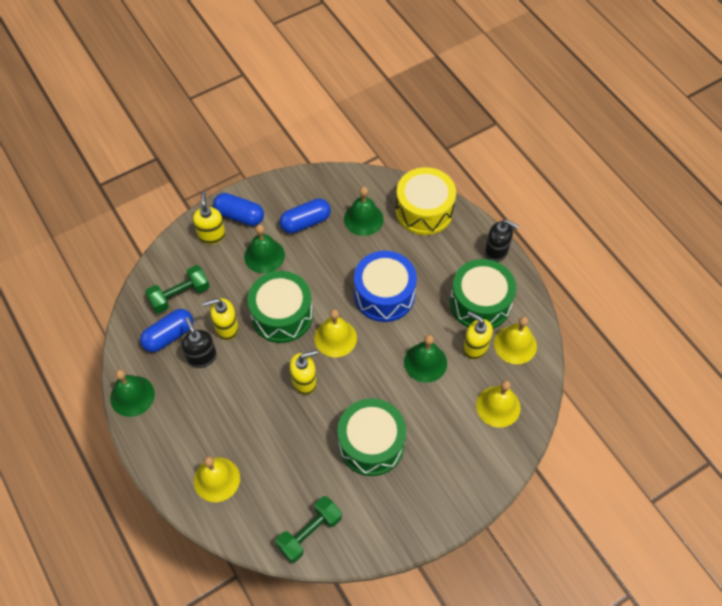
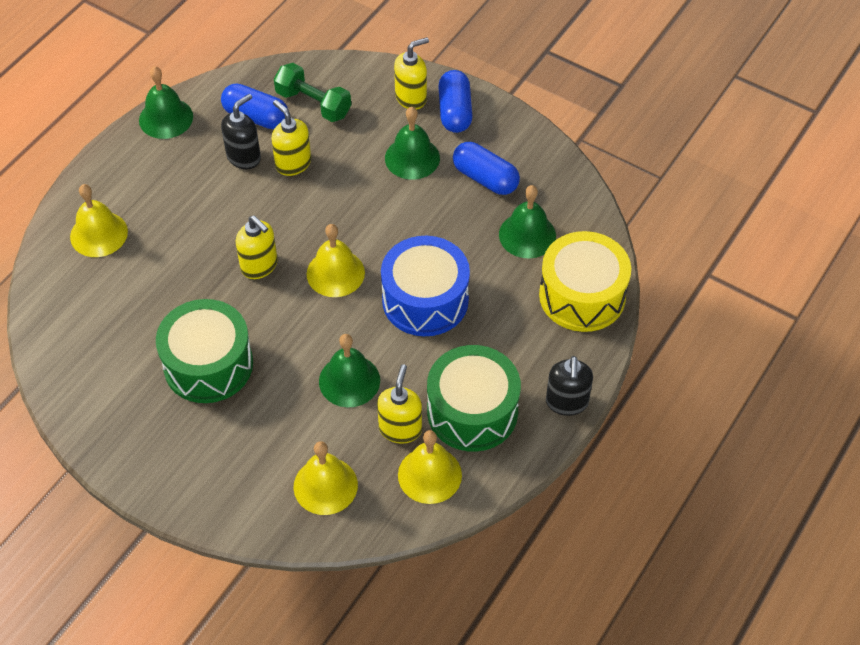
camera: 65 degrees right, 5 degrees down
green drum [248,271,313,343] -> none
green dumbbell [275,496,342,563] -> none

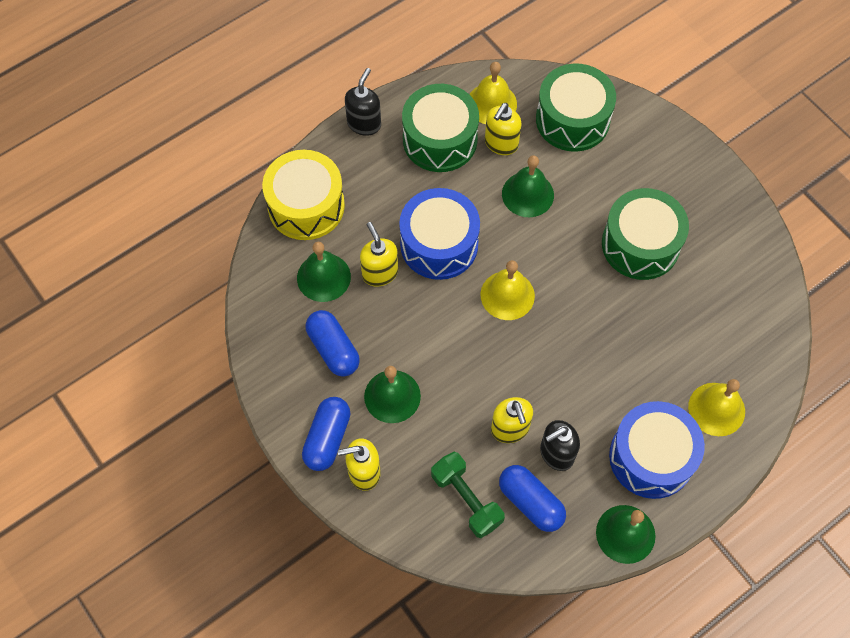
camera: 160 degrees left, 10 degrees up
yellow soap dispenser [236,216,278,279] -> yellow soap dispenser moved to [360,222,398,287]
yellow bell [294,441,358,515] -> green drum [536,63,616,152]
none -> blue drum [609,401,705,499]

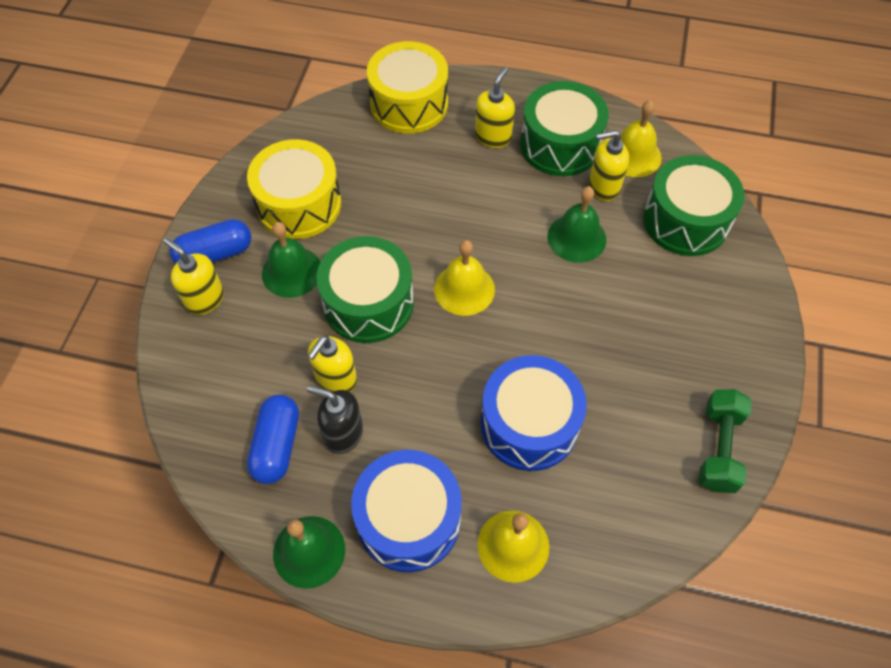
camera: 50 degrees right, 5 degrees down
green bell [297,242,351,302] -> none
blue capsule [306,310,360,377] -> yellow drum [247,139,341,239]
black soap dispenser [345,68,381,136] -> none
yellow soap dispenser [360,222,398,287] -> yellow soap dispenser moved to [475,67,515,148]
blue drum [399,188,480,280] -> blue drum moved to [481,355,587,471]
green dumbbell [431,452,505,538] -> green dumbbell moved to [699,389,752,493]
green drum [602,188,689,280] -> green drum moved to [317,236,414,343]

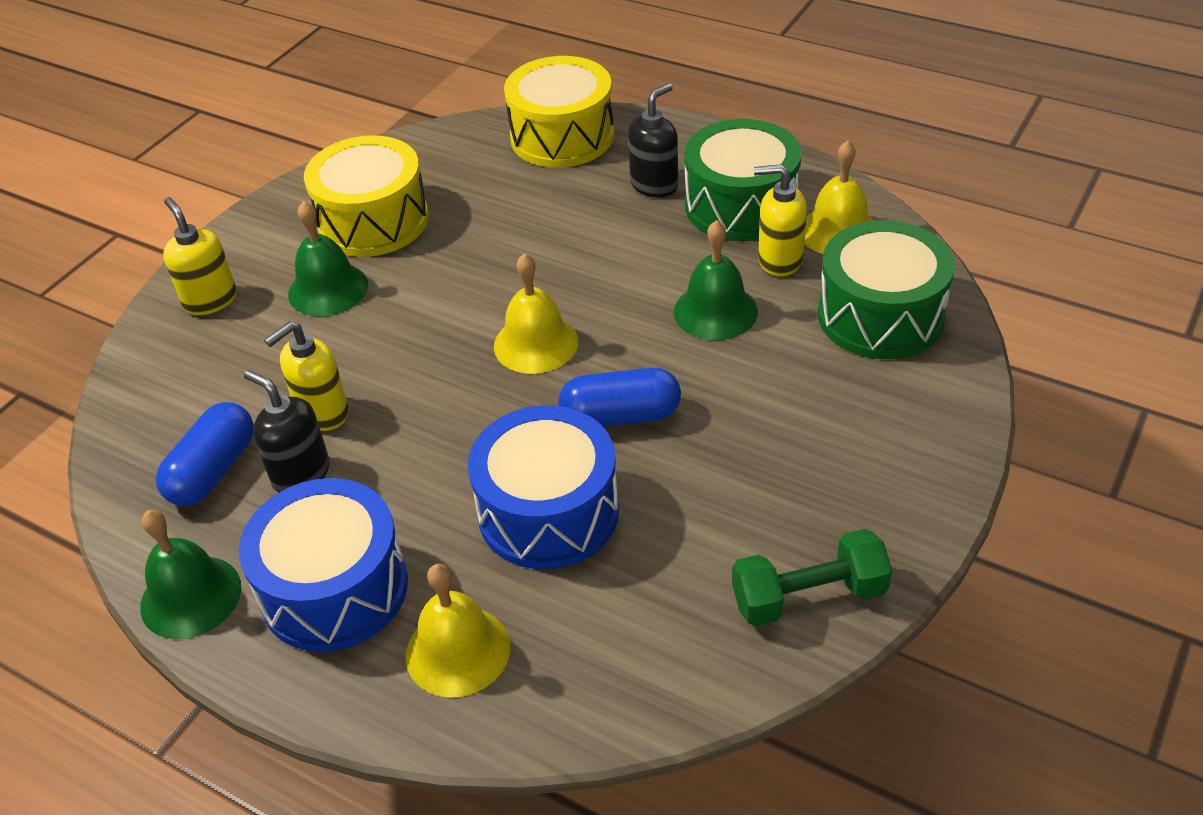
camera: 20 degrees right, 15 degrees down
blue capsule [170,219,251,264] -> blue capsule moved to [558,368,681,427]
green drum [317,236,414,343] -> none
yellow soap dispenser [475,67,515,148] -> black soap dispenser [628,83,678,197]
green dumbbell [699,389,752,493] -> green dumbbell turned 45 degrees clockwise [732,529,893,626]

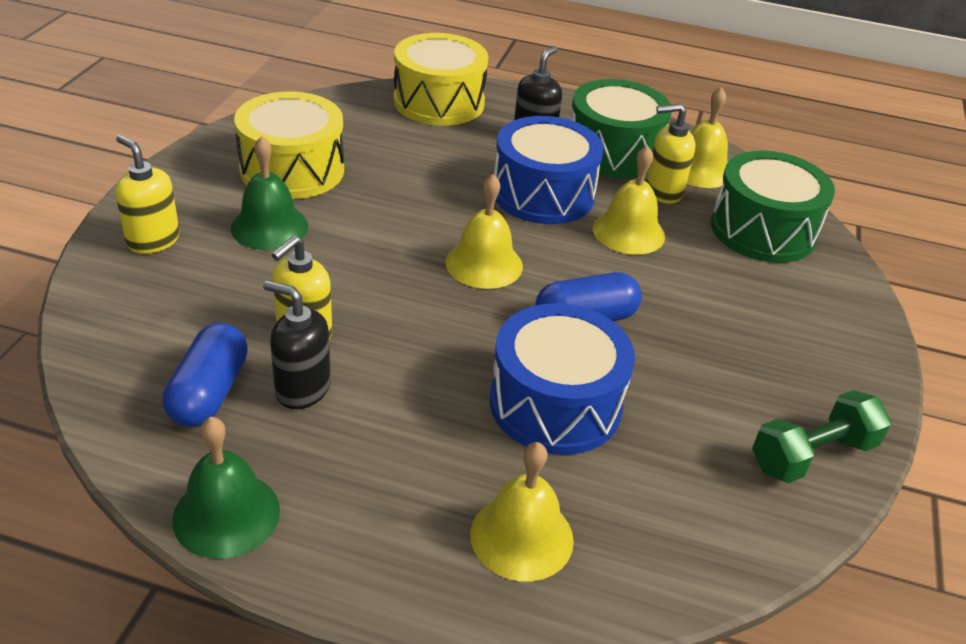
camera: 20 degrees left, 5 degrees down
blue drum [239,478,408,652] -> blue drum moved to [494,116,603,224]
green bell [674,220,758,340] -> yellow bell [593,145,665,255]

